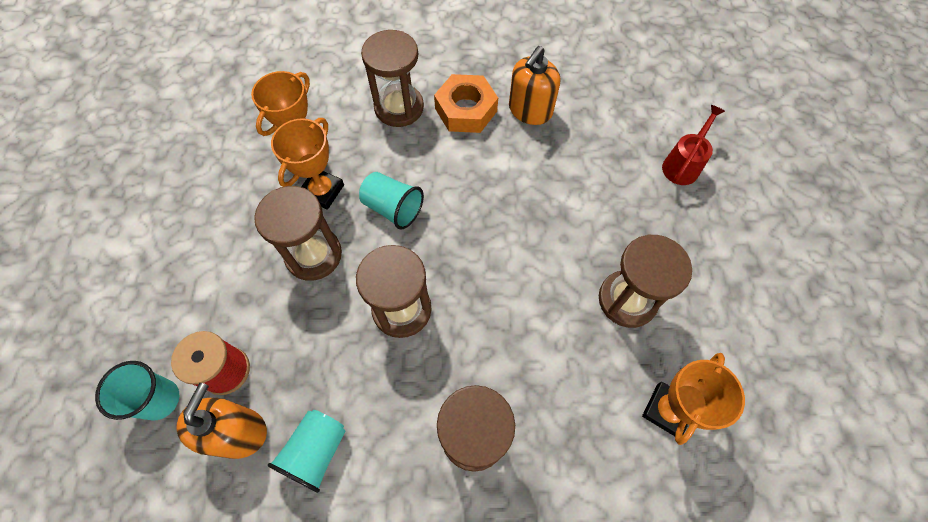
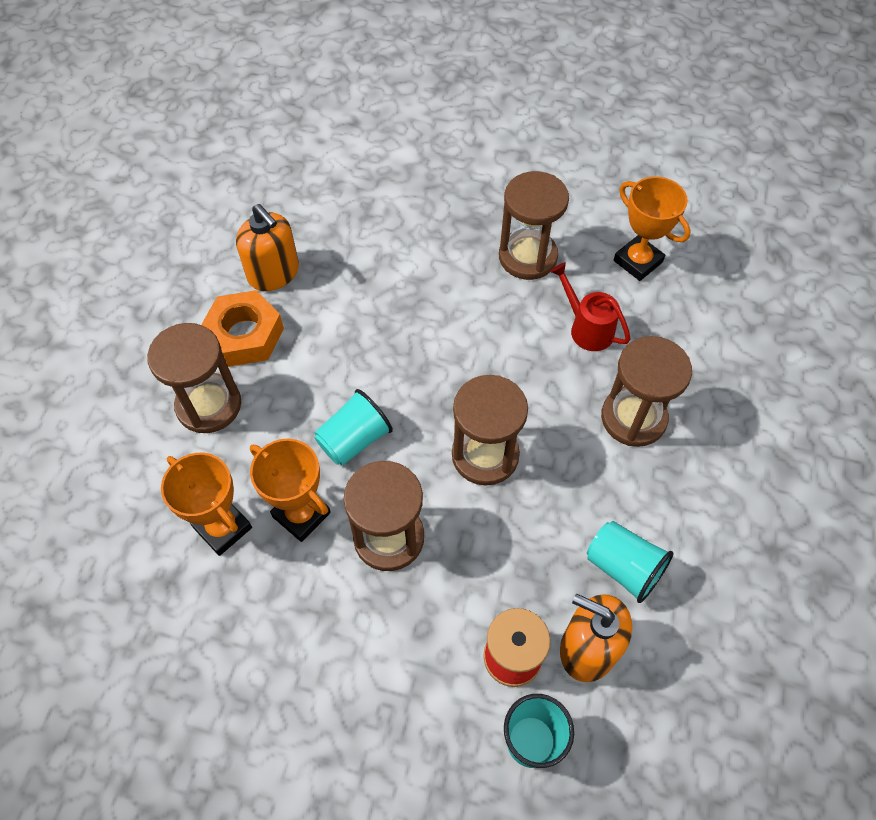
camera: 75 degrees left, 5 degrees down
red watering can [662,105,725,185] -> red watering can moved to [550,262,631,351]

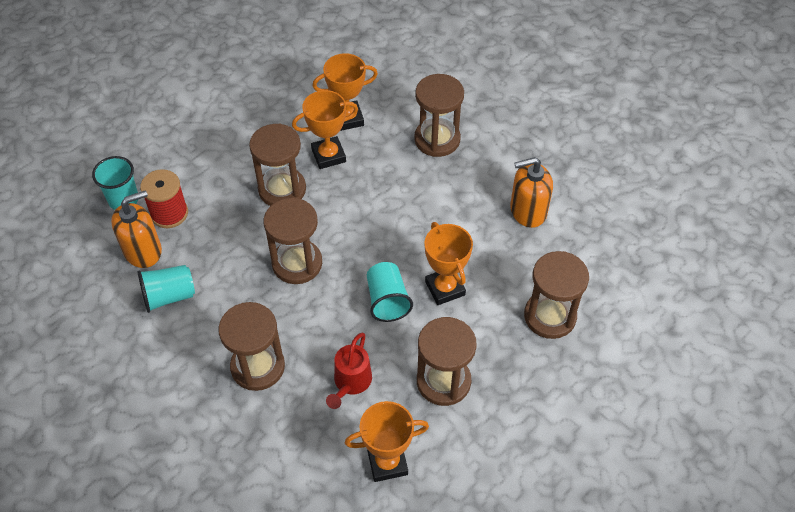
camera: 120 degrees right, 5 degrees down
orange nut [201,290,284,367] -> none
turquoise cup [314,389,393,466] -> turquoise cup moved to [367,262,413,322]
red watering can [550,262,631,351] -> red watering can turned 120 degrees clockwise [326,333,372,409]
none -> orange trophy [424,222,473,305]
none -> brown hourglass [524,251,589,339]

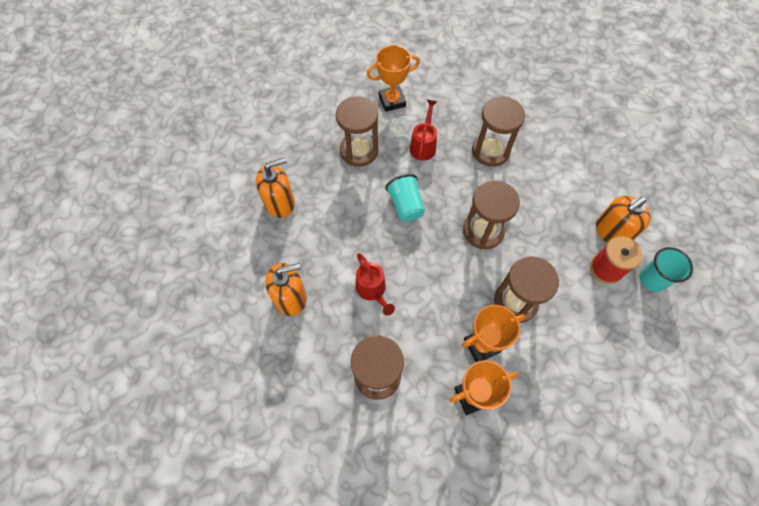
camera: 175 degrees right, 10 degrees up
turquoise cup [138,265,195,313] -> none
orange trophy [424,222,473,305] -> none
brown hourglass [524,251,589,339] -> orange soap dispenser [256,158,295,218]
none -> red watering can [355,253,395,316]

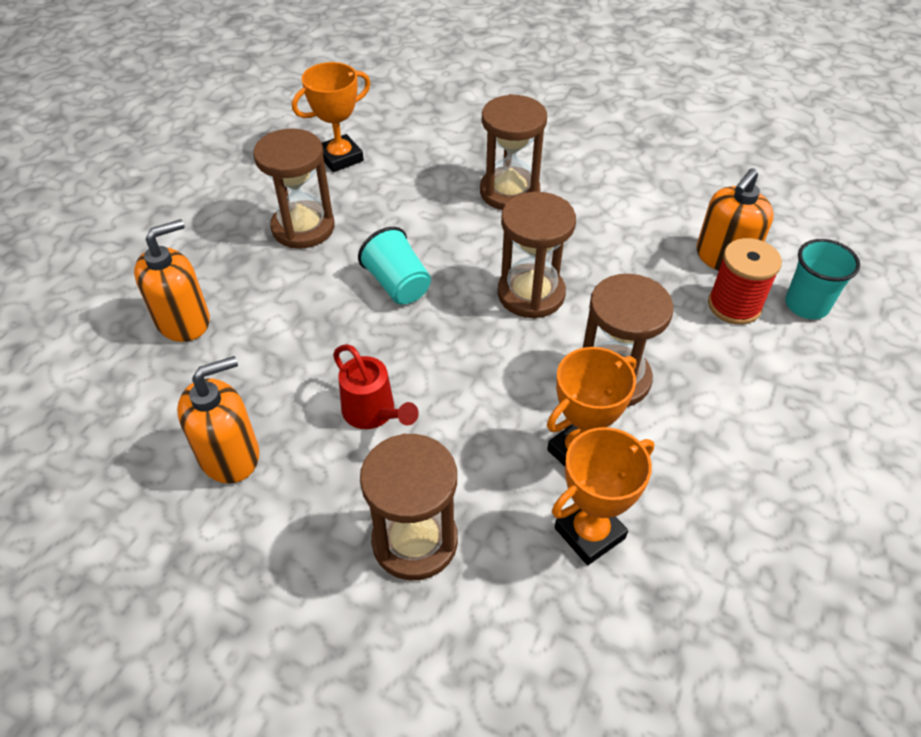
camera: 15 degrees left, 15 degrees down
red watering can [409,100,438,161] -> none

